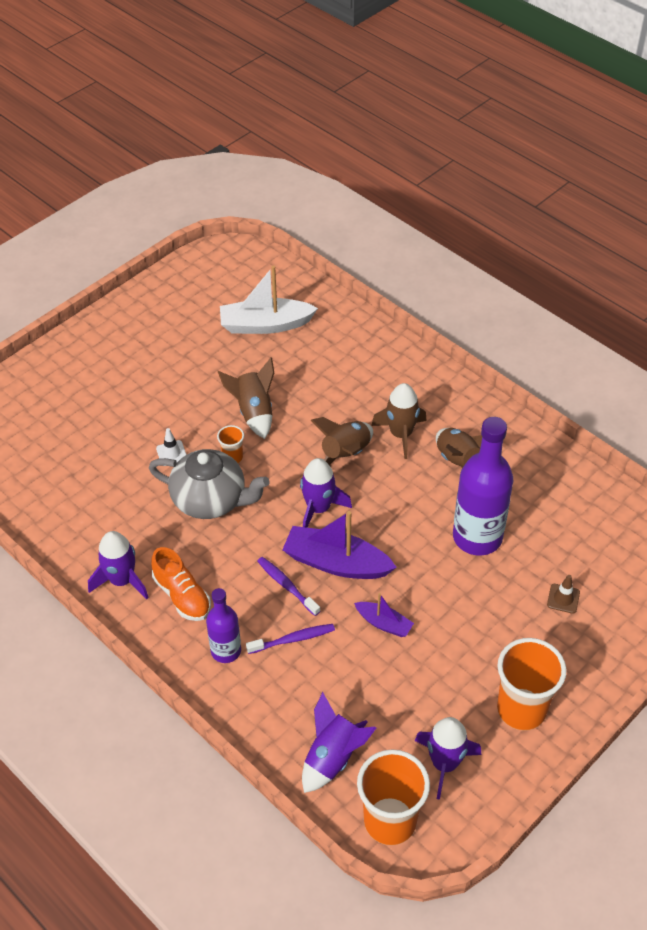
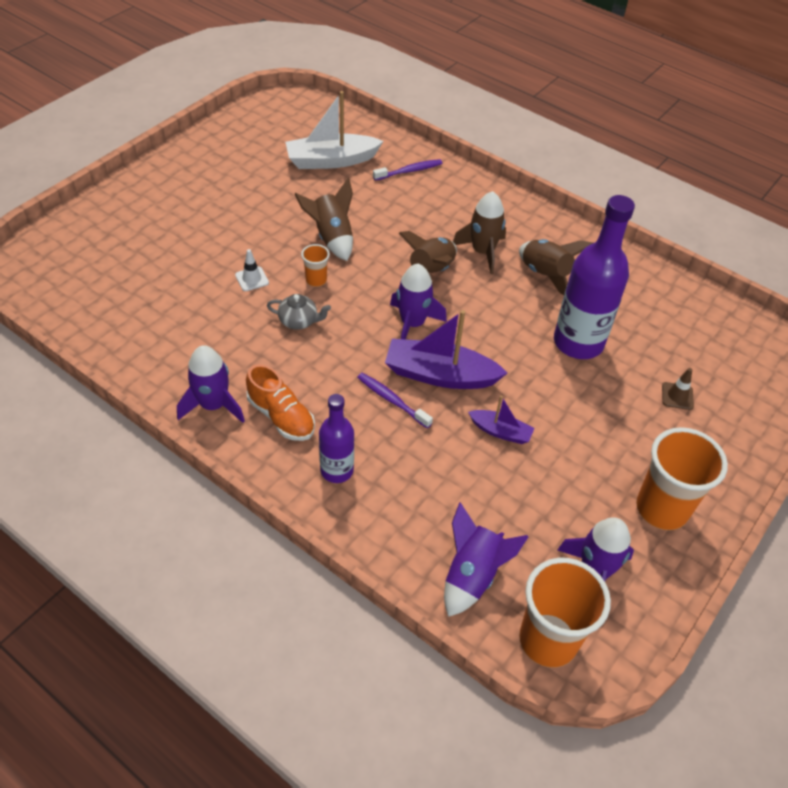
camera: 10 degrees left, 0 degrees up
grey teapot [149,449,270,519] -> grey teapot [267,294,331,330], size x0.49
purple toothbrush [246,624,335,654] -> purple toothbrush moved to [373,159,442,181]

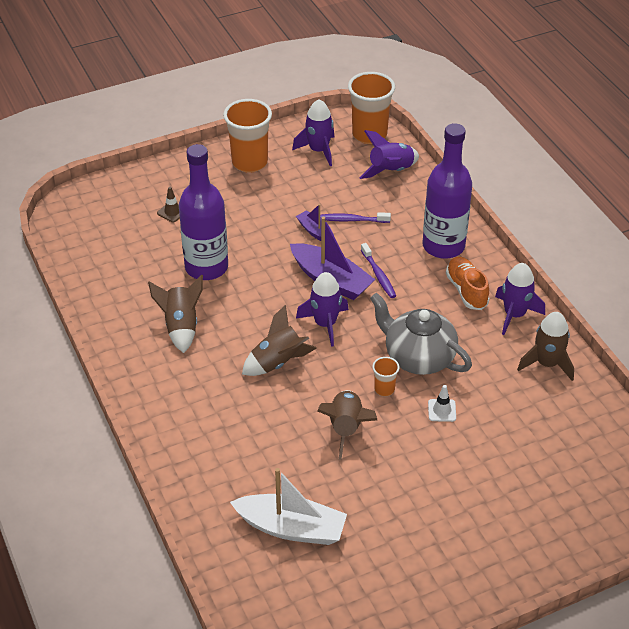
camera: 150 degrees left, 5 degrees down
grey teapot [267,294,331,330] -> grey teapot [370,293,472,375], size x2.03
purple bottle [319,394,354,483] -> purple bottle [423,123,472,259], size x1.75
purple toothbrush [373,159,442,181] -> purple toothbrush moved to [320,212,391,223]
brown rocket [453,191,506,274] -> brown rocket moved to [517,312,574,381]

